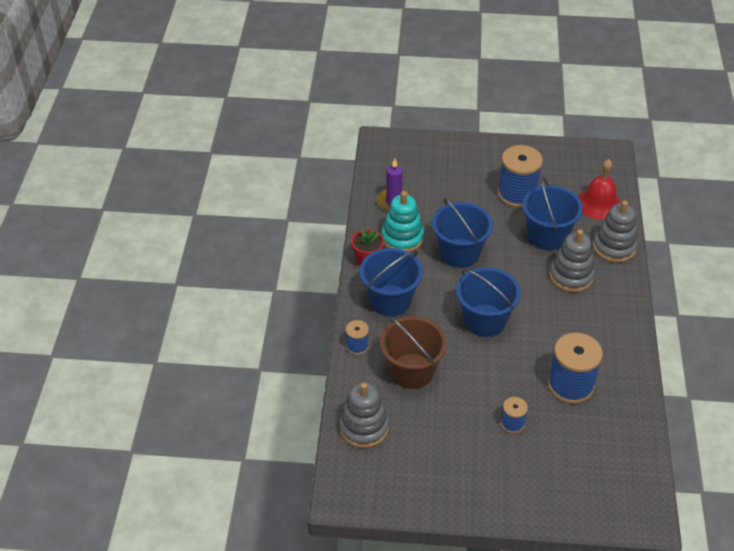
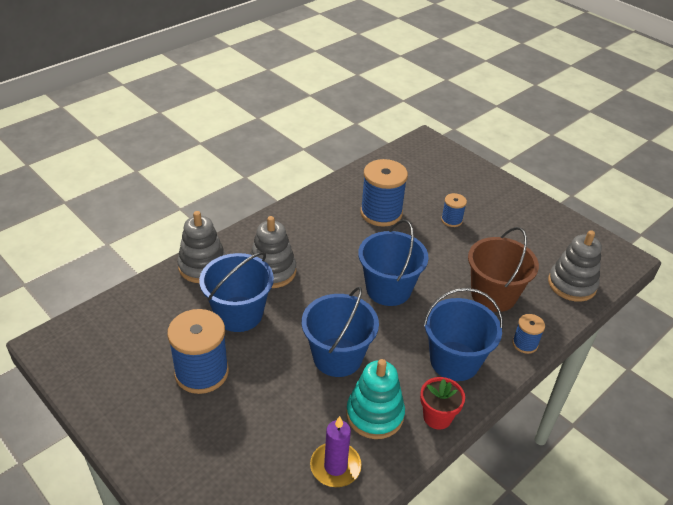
camera: 140 degrees left, 5 degrees down
red bell [578,159,621,220] -> none

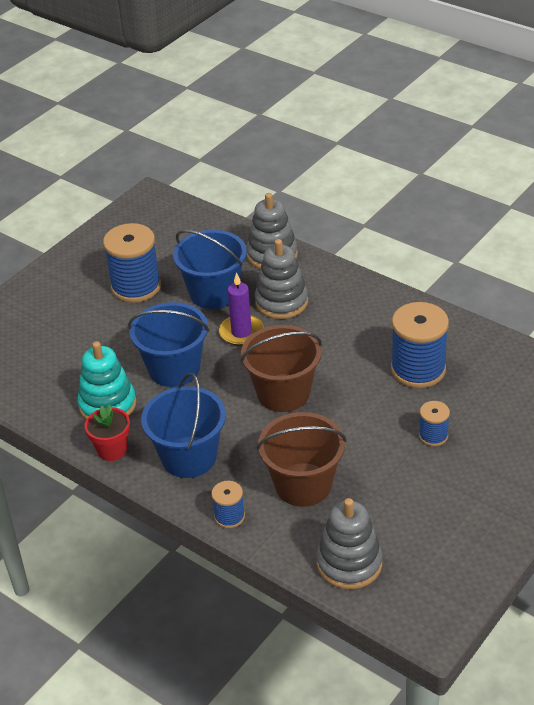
camera: 85 degrees right, 0 degrees up
purple candle [310,416,362,487] -> purple candle moved to [219,272,264,346]
blue bucket [358,220,429,306] -> brown bucket [240,325,322,412]

